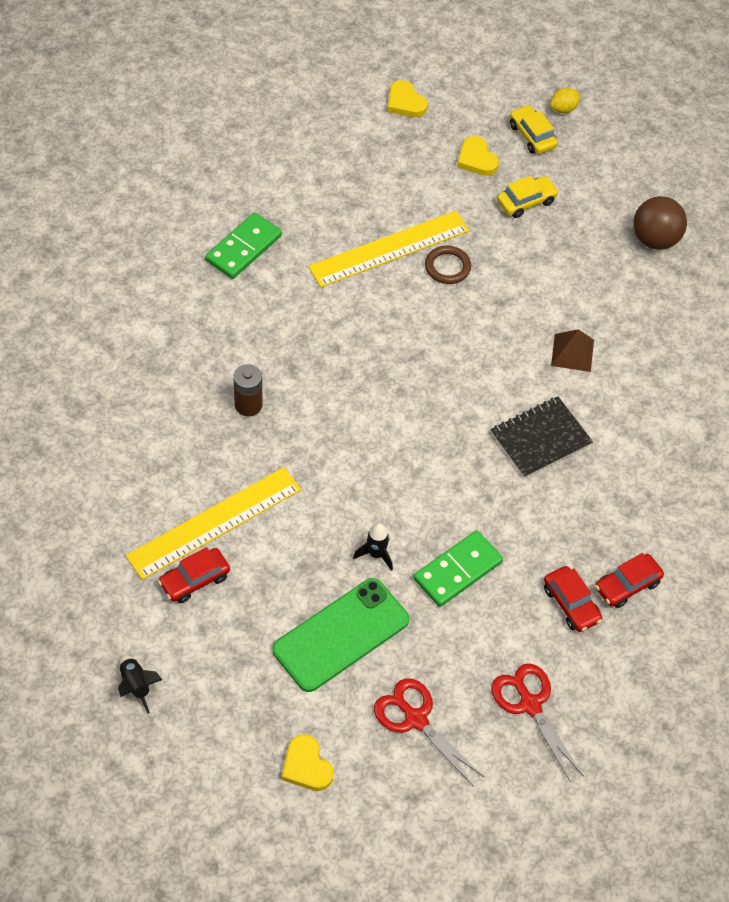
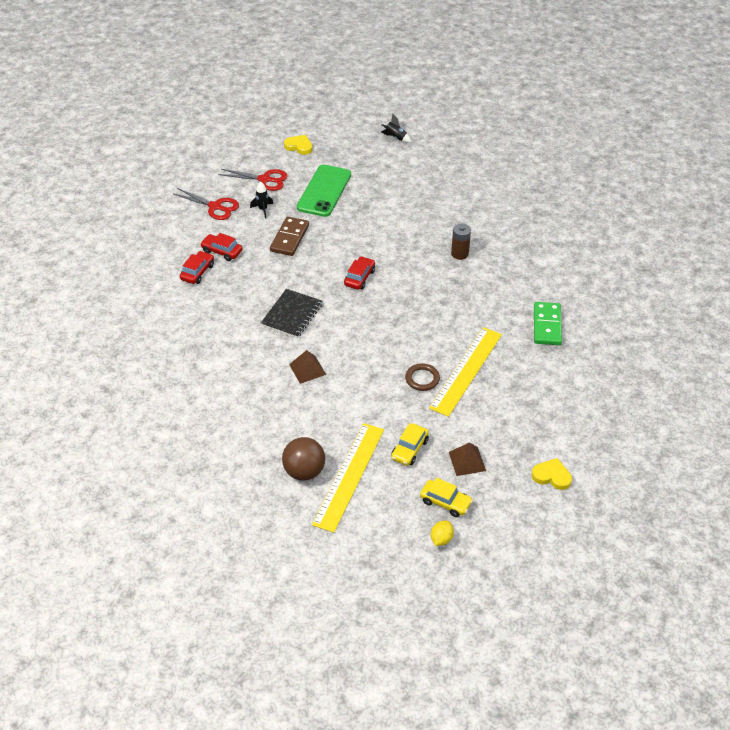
camera: 150 degrees right, 10 degrees down
yellow ruler [126,467,301,580] -> yellow ruler moved to [312,423,384,533]
red car [158,547,230,603] -> red car moved to [344,256,375,290]
black rocket [353,523,393,571] -> black rocket moved to [250,182,273,218]
green domino [413,530,503,607] -> brown domino [270,217,309,256]
yellow heart [457,136,499,176] -> brown pyramid [449,442,486,476]

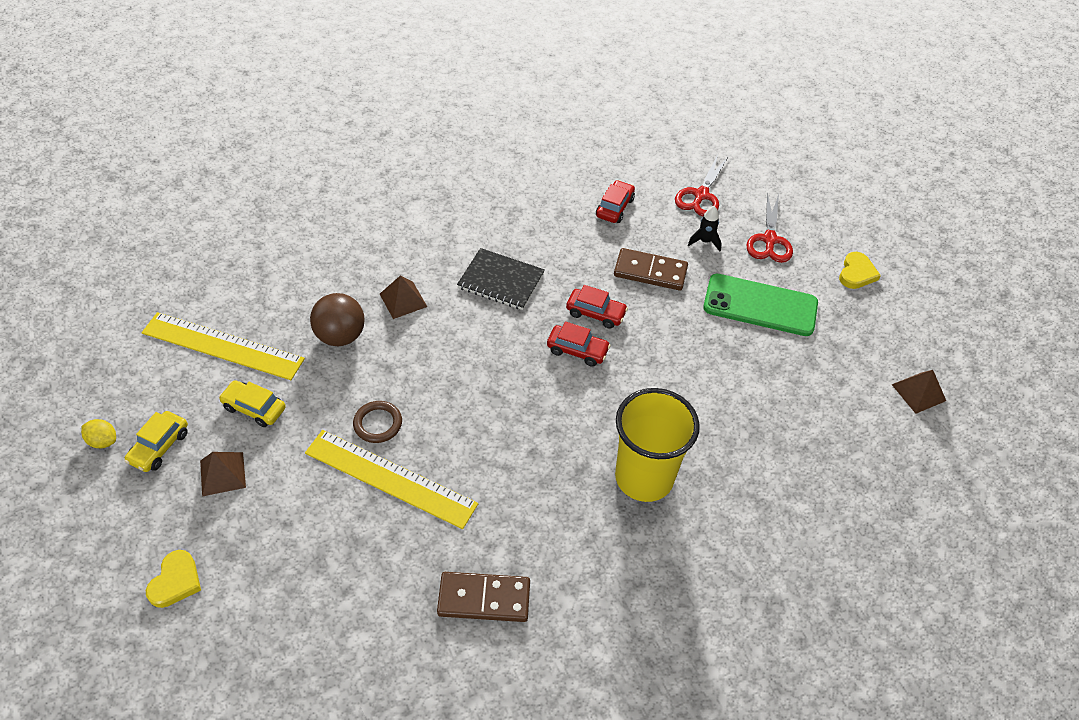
camera: 85 degrees right, 5 degrees up
red car [180,251,214,284] -> red car moved to [566,285,628,329]
brown ball [282,437,325,481] -> brown ball moved to [310,293,365,346]
black rocket [381,113,412,143] -> brown pyramid [892,370,946,414]
brown battery [451,223,471,260] -> yellow cup [615,388,700,502]
green domino [534,302,562,345] -> brown domino [437,572,530,622]

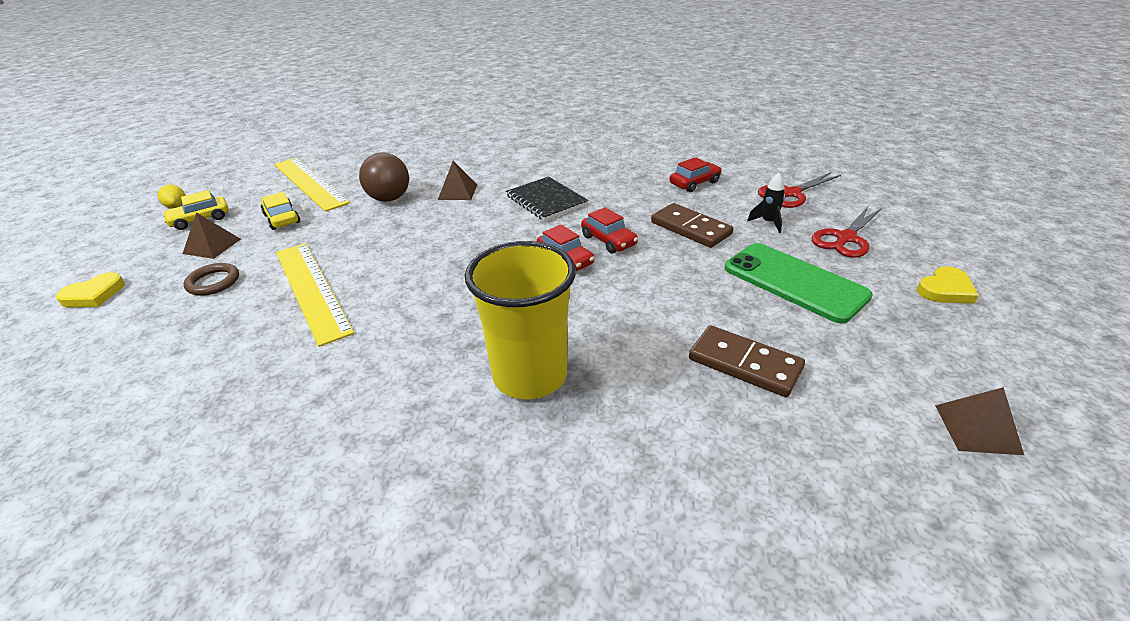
camera: 35 degrees right, 15 degrees down
brown ring [353,401,402,443] -> brown ring moved to [183,263,239,296]
brown domino [437,572,530,622] -> brown domino moved to [689,325,805,397]

